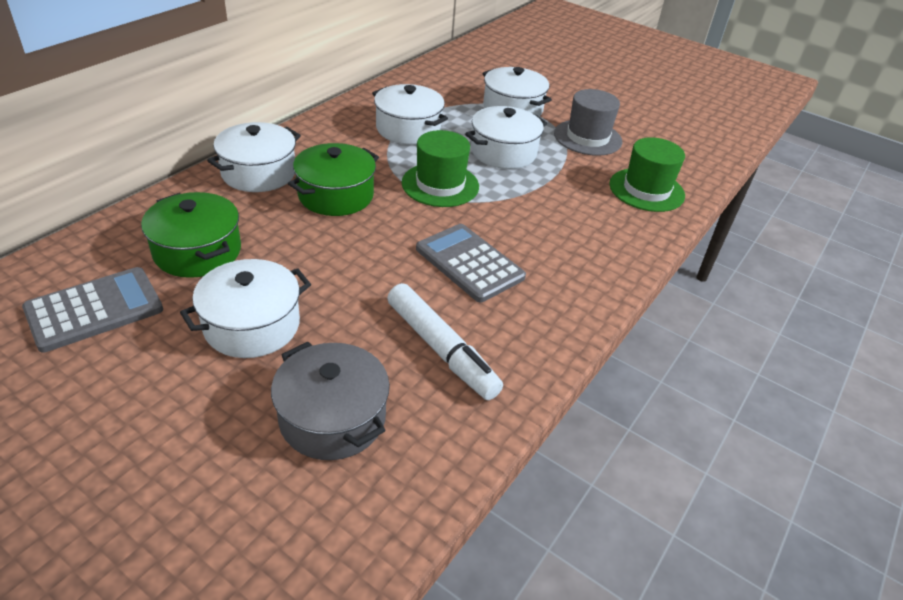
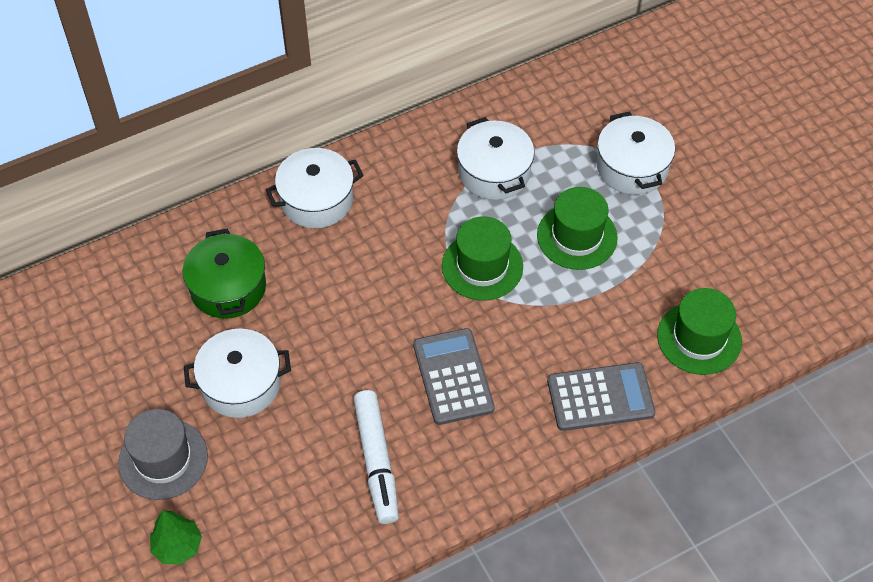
camera: 30 degrees right, 15 degrees up
grey calculator [22,267,163,353] -> grey calculator moved to [547,362,655,431]
grey pot [271,342,390,460] -> none
green pot [288,143,379,216] -> none
white pot [465,106,547,169] -> green hat [537,187,618,270]
grey hat [554,89,622,156] -> grey hat moved to [118,409,208,500]
none -> green tree [150,510,202,564]

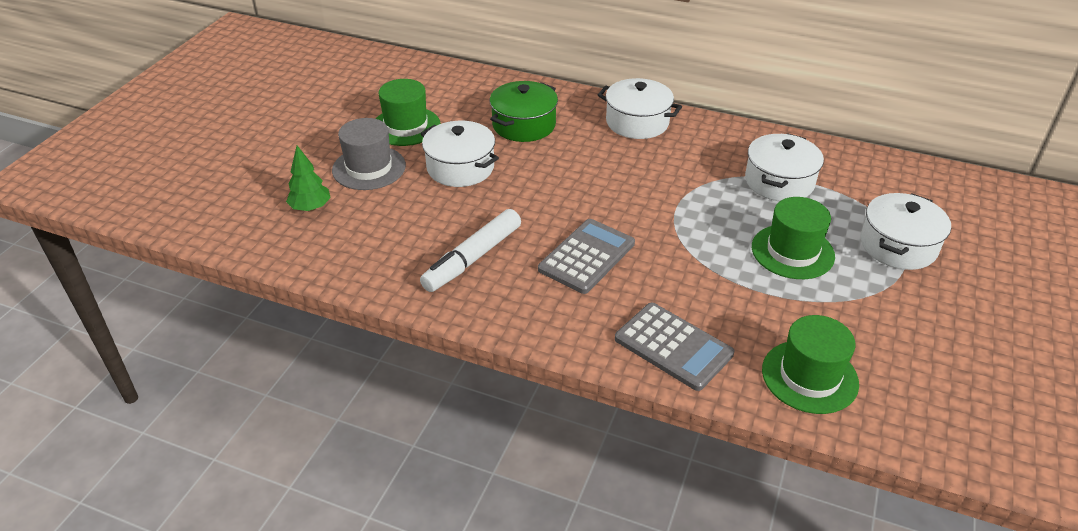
camera: 50 degrees right, 15 degrees down
green hat [442,216,523,301] -> green hat moved to [376,79,441,146]

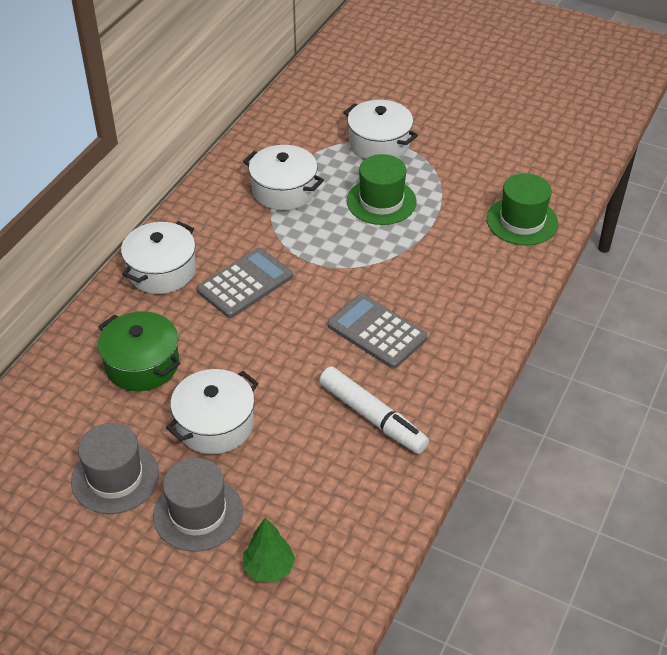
camera: 85 degrees left, 5 degrees up
green hat [376,79,441,146] -> grey hat [71,423,159,514]
grey calculator [615,303,734,391] -> grey calculator moved to [197,248,293,318]

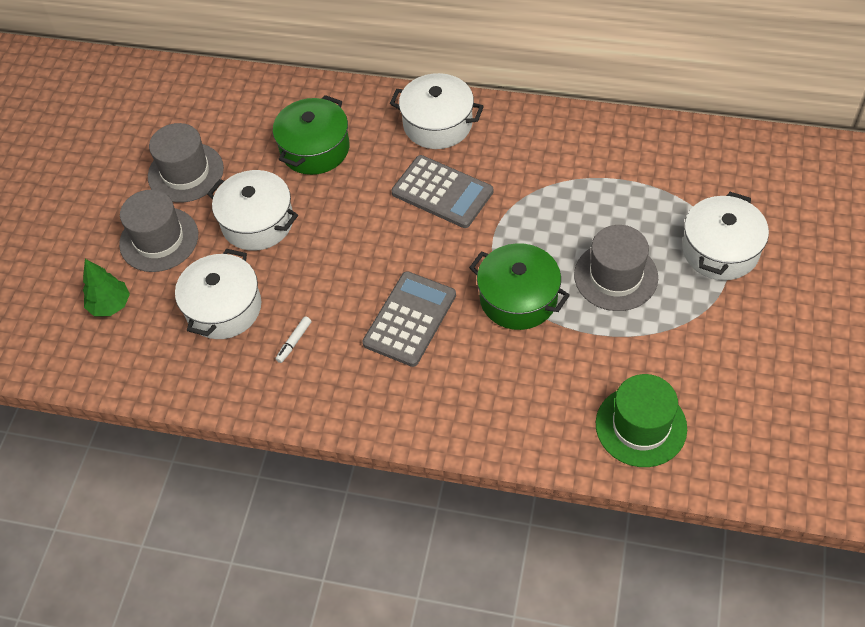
camera: 80 degrees right, 10 degrees up
white pot [243,145,324,210] -> white pot moved to [175,249,261,339]
white marker [319,366,429,454] -> white marker [275,316,311,363], size x0.41
green hat [347,154,417,225] -> grey hat [574,225,658,311]
none -> green pot [469,243,570,330]

